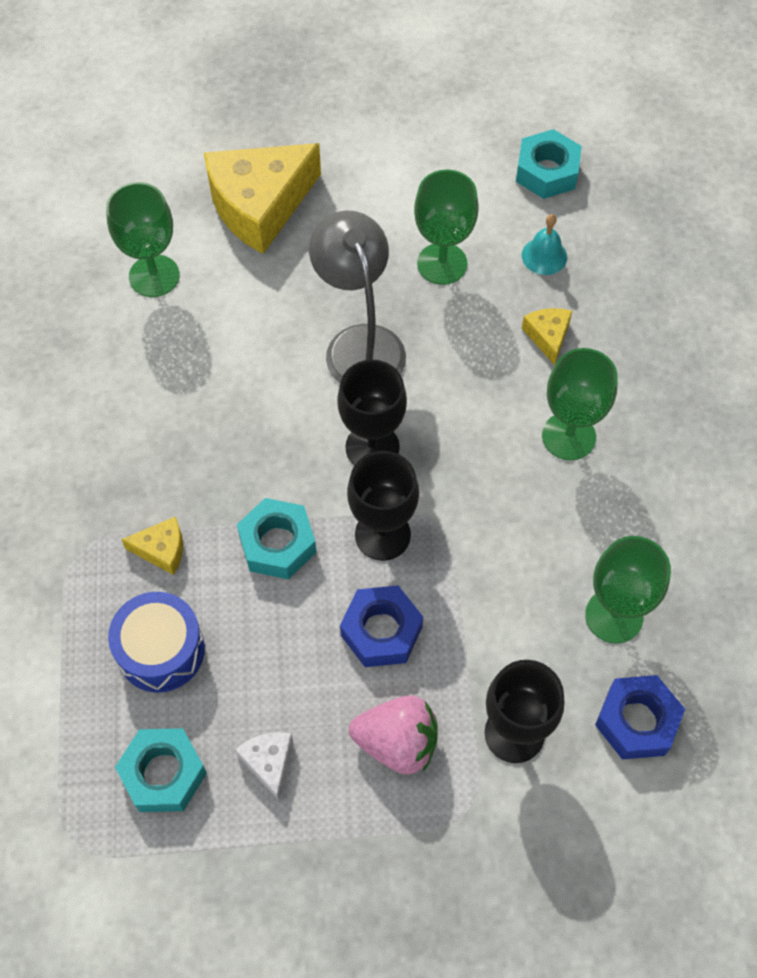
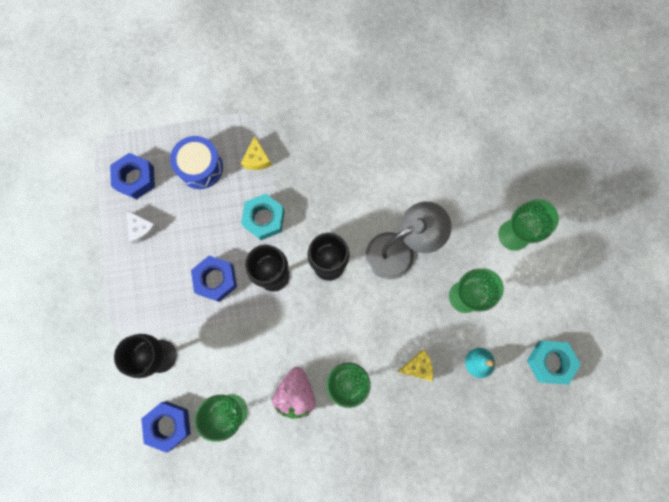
camera: 85 degrees right, 15 degrees up
green goblet [106,182,180,297] -> green goblet moved to [498,199,559,251]
turquoise nut [115,728,207,812] -> blue nut [110,153,155,199]
yellow cheese [204,143,321,254] -> none
white cheese [235,732,293,801] -> white cheese turned 75 degrees clockwise [127,210,159,244]
pink strawberry [349,695,438,775] -> pink strawberry moved to [272,367,315,419]

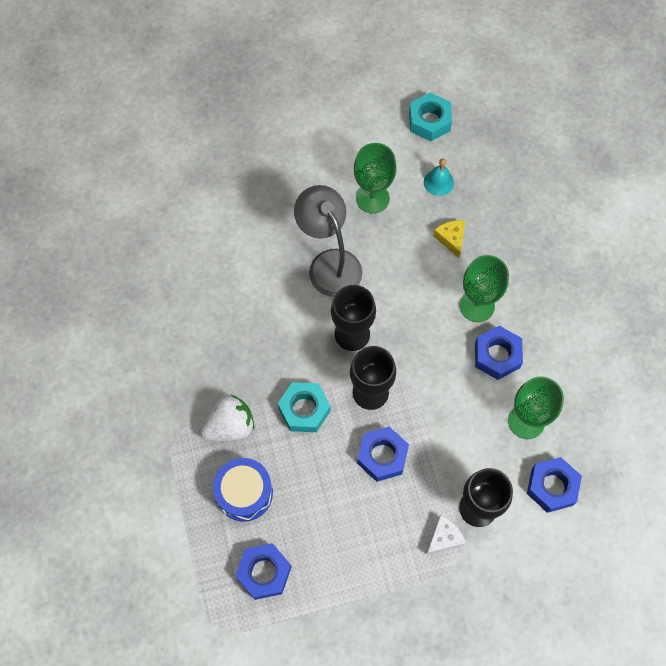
camera: 95 degrees left, 10 degrees down
white cheese [127,210,159,244] -> white cheese moved to [426,515,466,555]
yellow cheese [241,136,272,170] -> white strawberry [200,395,254,441]
pink strawberry [272,367,315,419] -> blue nut [475,326,523,380]
green goblet [498,199,559,251] -> none

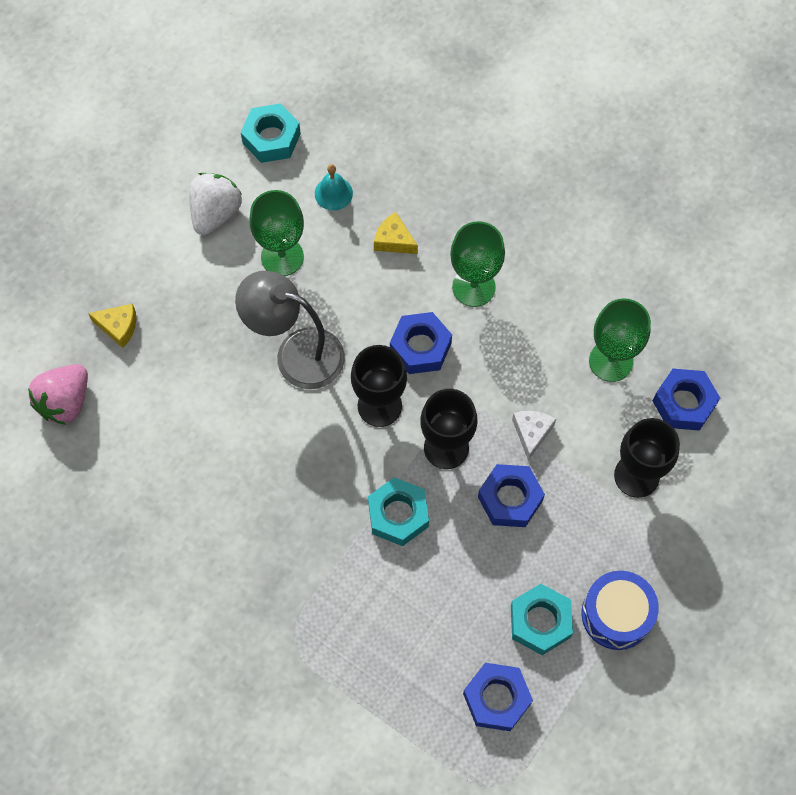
camera: 40 degrees left, 0 degrees up
white strawberry [200,395,254,441] -> white strawberry moved to [189,173,242,235]
blue drum [213,458,273,522] -> blue drum moved to [581,571,659,650]
white cheese [426,515,466,555] -> white cheese moved to [512,411,556,461]
blue nut [475,326,523,380] -> blue nut moved to [390,312,452,374]
none -> pink strawberry [28,364,88,425]
none -> yellow cheese [88,304,136,348]
none -> turquoise nut [511,584,573,655]

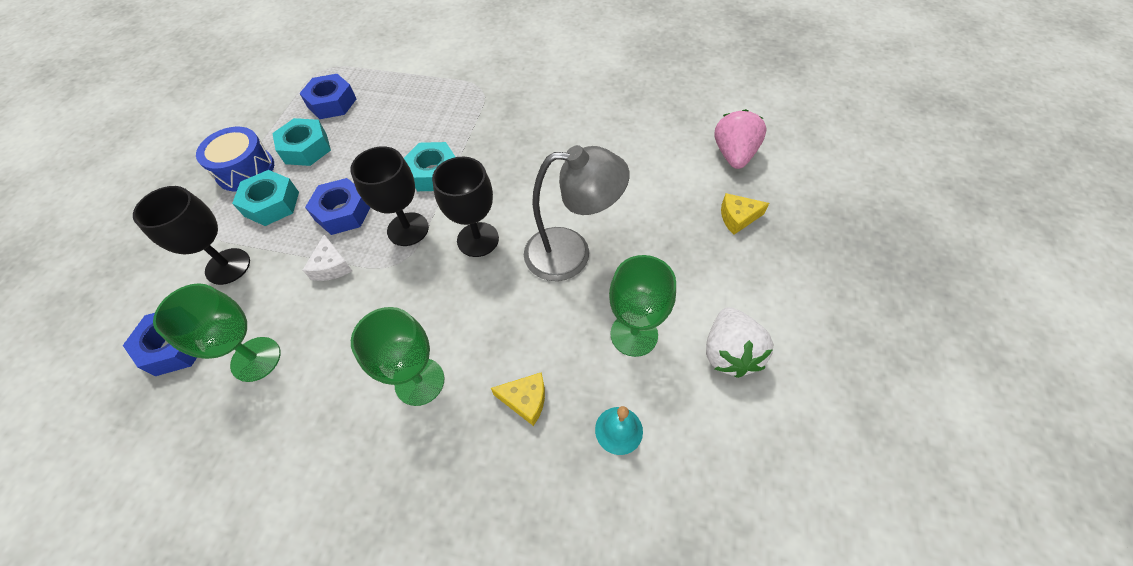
camera: 160 degrees right, 10 degrees down
turquoise nut [241,103,301,163] -> turquoise nut moved to [232,170,299,226]
blue nut [390,312,452,374] -> none

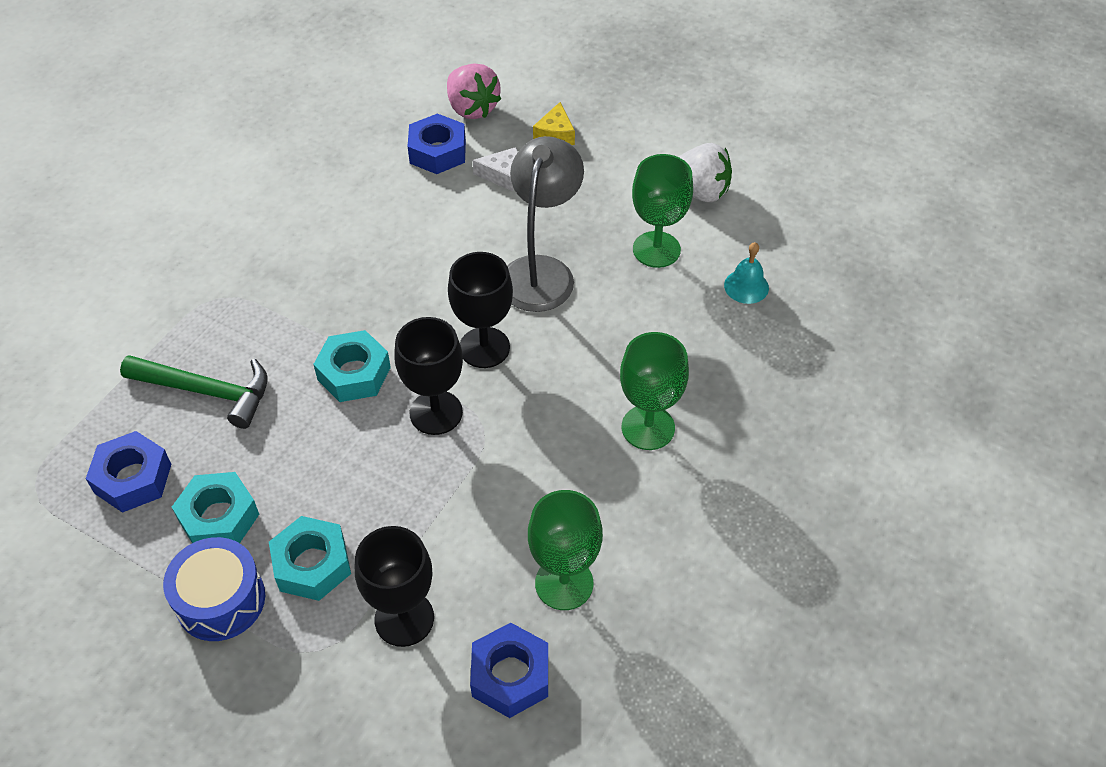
camera: 75 degrees left, 5 degrees down
white cheese [303,235,352,281] -> white cheese moved to [472,147,518,191]
blue nut [305,178,370,235] -> blue nut moved to [408,113,466,174]
yellow cheese [491,372,545,426] -> none
pink strawberry [714,109,766,169] -> pink strawberry turned 150 degrees counterclockwise [447,63,501,119]
none -> green hammer [120,355,268,429]

